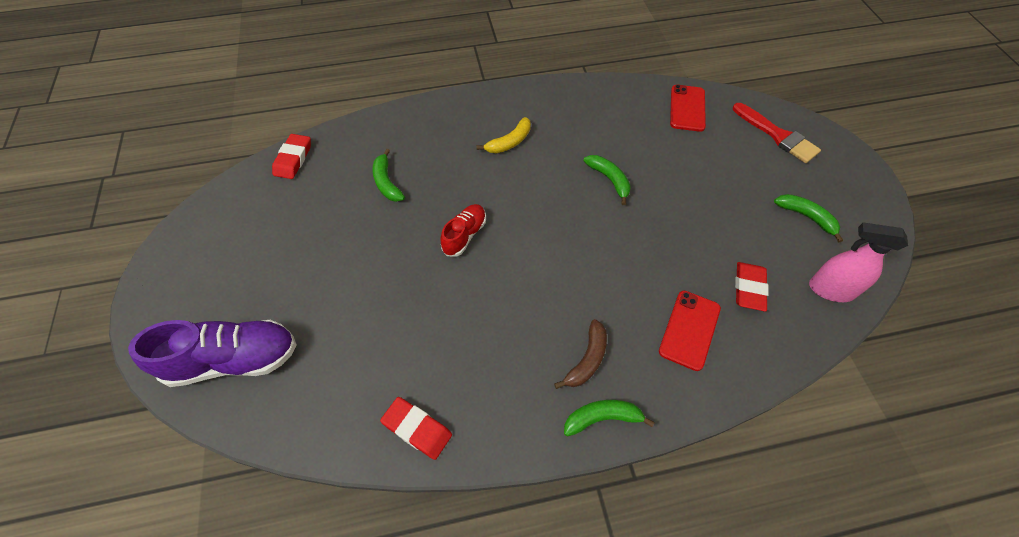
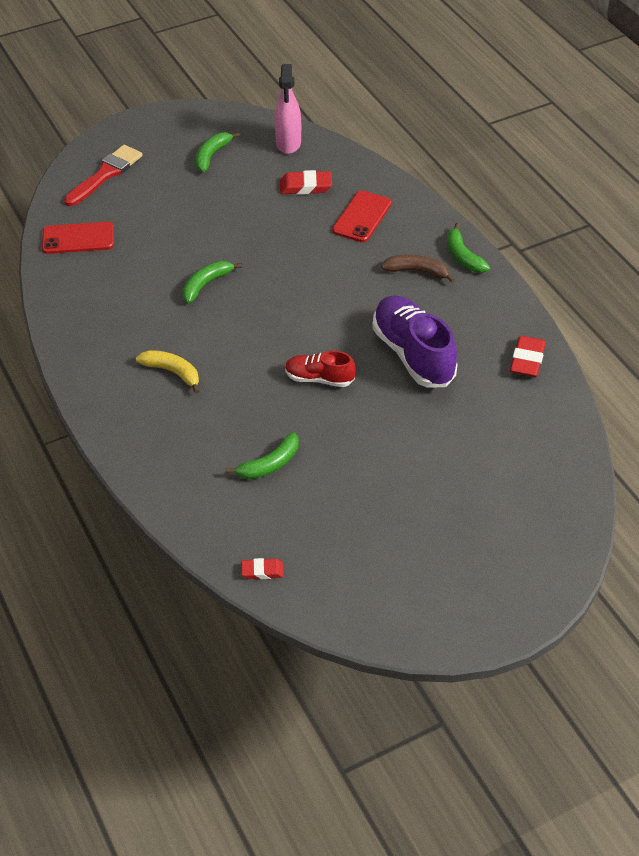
camera: 105 degrees left, 10 degrees down
purple shoe [128,320,297,387] -> purple shoe moved to [372,295,457,387]
red eraser [272,134,311,179] -> red eraser [241,558,284,579], size x0.62
red phone [659,291,721,371] -> red phone turned 75 degrees counterclockwise [332,191,392,242]

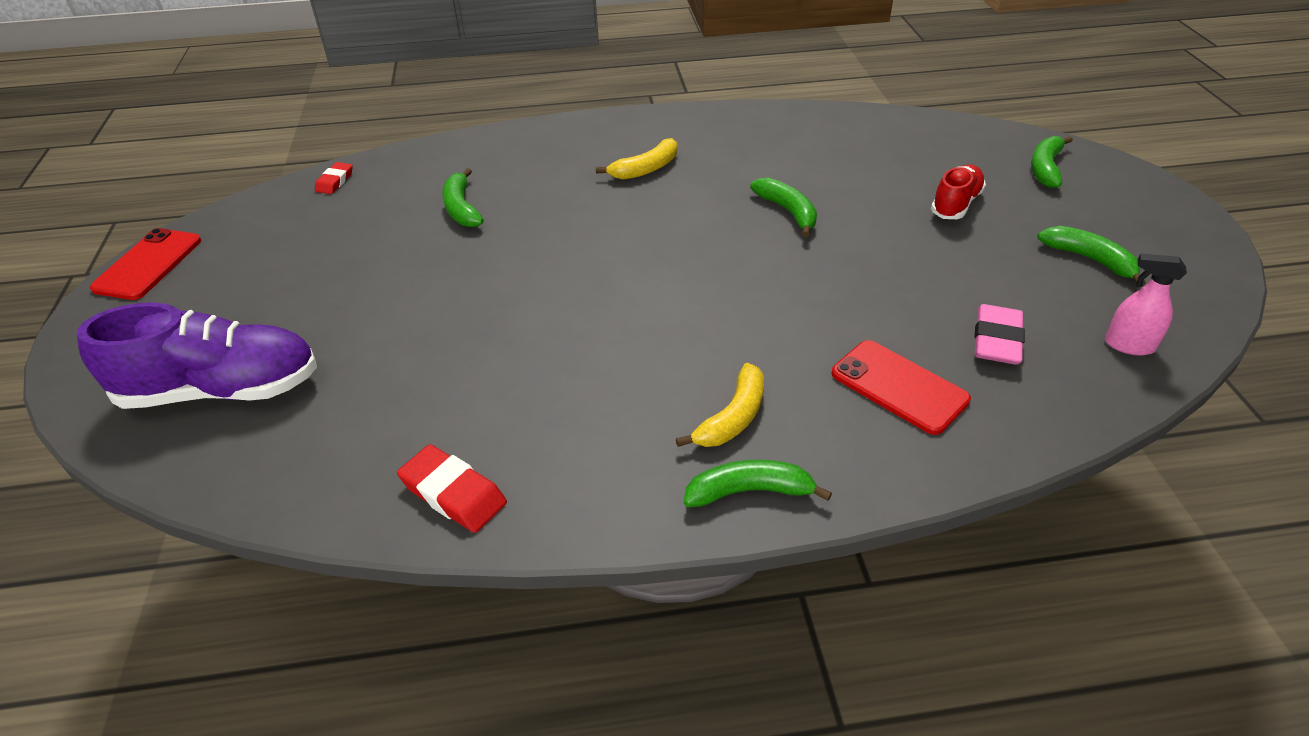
camera: 110 degrees right, 5 degrees down
red phone [42,222,114,254] -> red phone moved to [90,228,201,300]
red brush [64,145,143,206] -> green banana [1031,136,1073,188]
pink spray bottle [275,64,301,154] -> pink spray bottle [1105,253,1187,356], size x0.66
red eraser [280,170,332,195] -> pink eraser [974,304,1025,365]
red shoe [285,351,355,387] -> red shoe moved to [931,164,986,219]
purple shoe [372,295,457,387] -> purple shoe moved to [77,302,317,409]
brown banana [381,255,455,283] -> yellow banana [676,363,764,447]

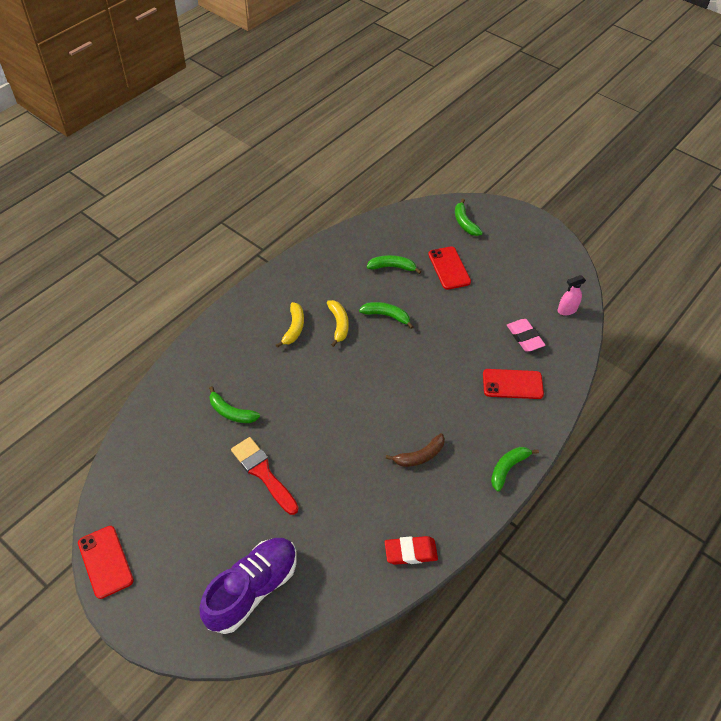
camera: 45 degrees left, 10 degrees up
red eraser [315,162,353,194] -> none
yellow banana [676,363,764,447] -> yellow banana moved to [327,300,349,347]
red shoe [931,164,986,219] -> red phone [428,246,471,290]
green banana [1037,226,1146,286] -> green banana moved to [367,255,422,274]
none -> red brush [231,437,299,515]
none -> brown banana [386,433,445,467]

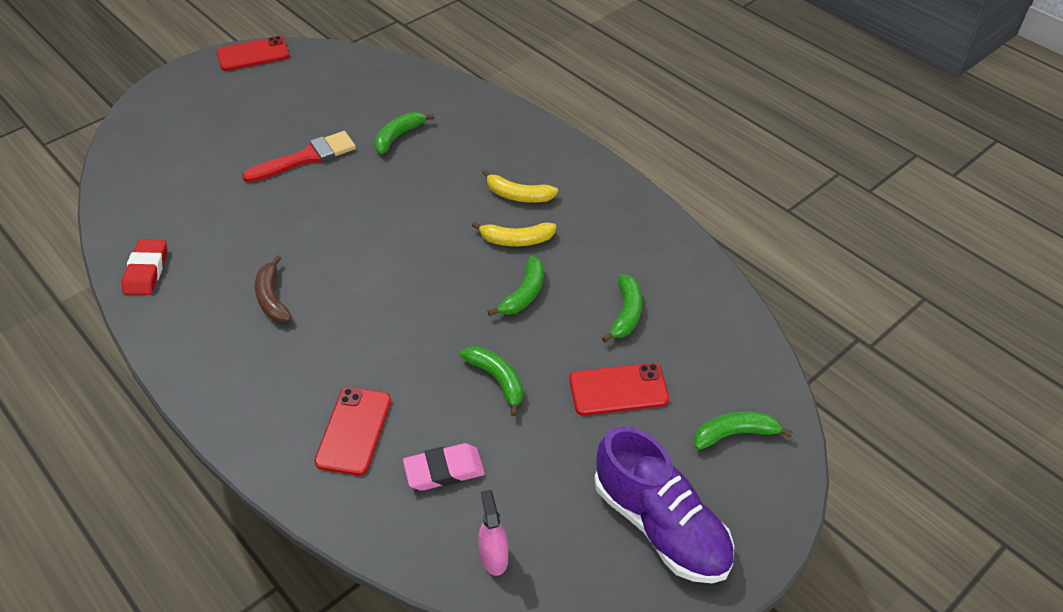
camera: 100 degrees right, 5 degrees down
purple shoe [199,538,297,634] -> purple shoe moved to [594,426,734,583]
green banana [491,447,539,491] -> green banana moved to [460,346,523,416]

